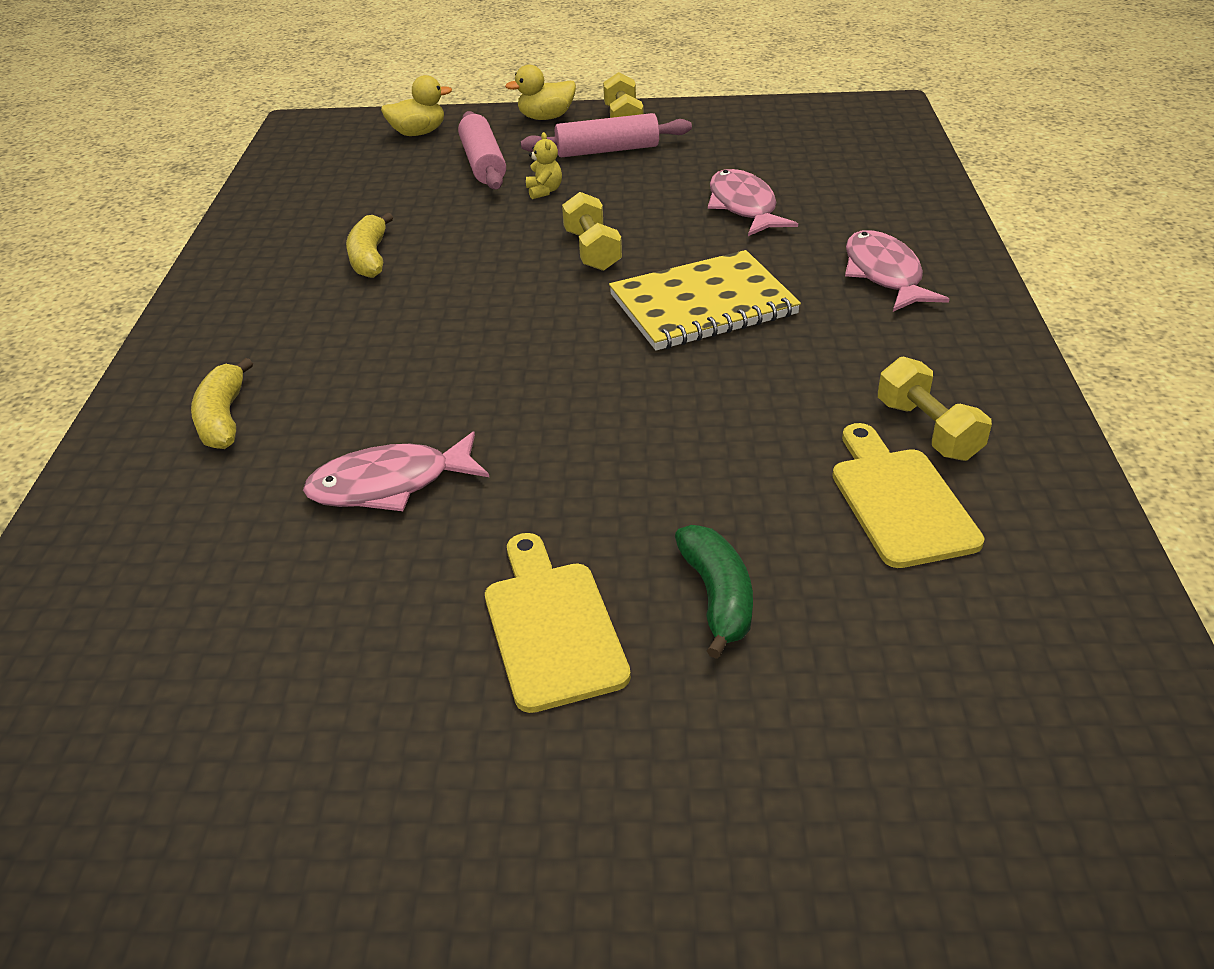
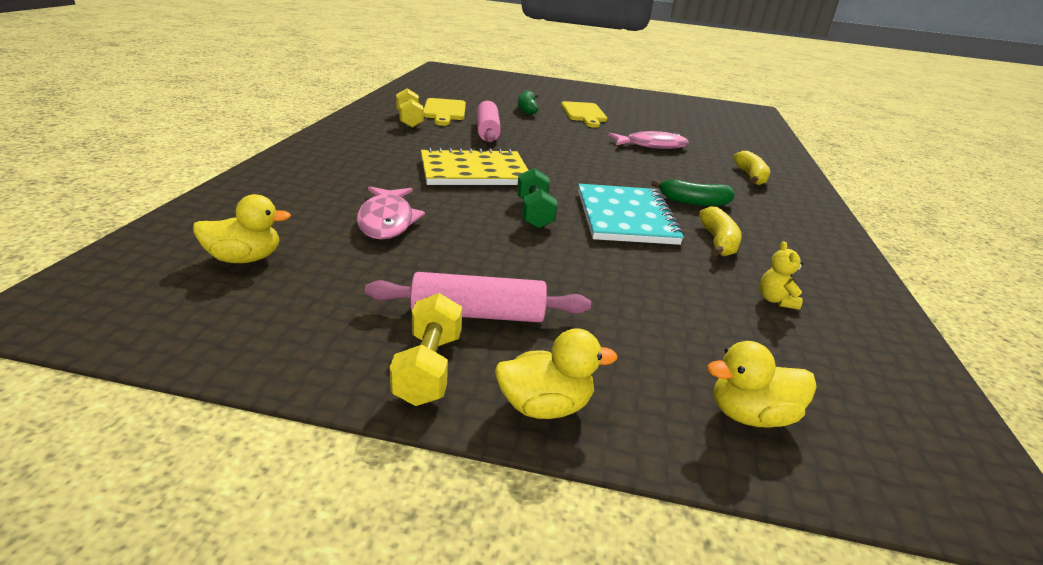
camera: 175 degrees left, 10 degrees down
pink rolling pin [458,111,506,189] -> pink rolling pin moved to [477,101,501,142]
yellow teddy bear [526,132,562,199] -> yellow teddy bear moved to [760,241,804,310]
yellow dumbbell [562,192,622,271] -> green dumbbell [517,168,558,229]
pink fish [845,230,950,312] -> none
none -> yellow duck [193,194,291,263]
none -> turquoise notebook [578,184,684,245]
none -> green banana [651,179,735,206]

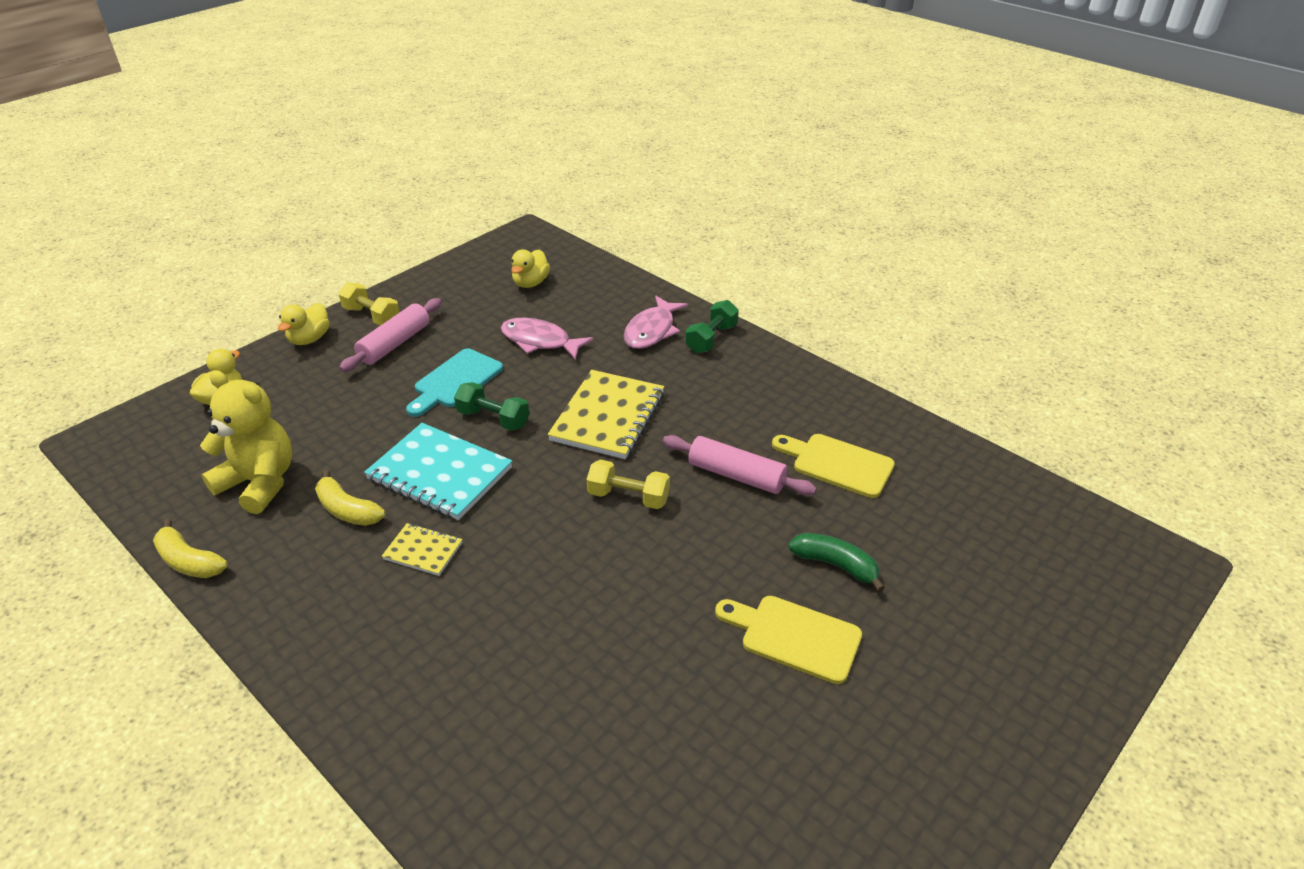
camera: 125 degrees right, 10 degrees up
yellow dumbbell [396,88,424,128] -> yellow dumbbell moved to [587,460,670,509]
pink fish [608,131,689,149] -> pink fish moved to [624,296,688,349]
green banana [651,179,735,206] -> yellow notebook [382,523,463,576]
yellow banana [733,151,770,185] -> yellow banana moved to [153,519,228,578]
yellow teddy bear [760,241,804,310] -> yellow teddy bear [200,370,292,514], size x2.45
none -> turquoise cutting board [406,349,503,417]
none -> green dumbbell [686,300,739,353]

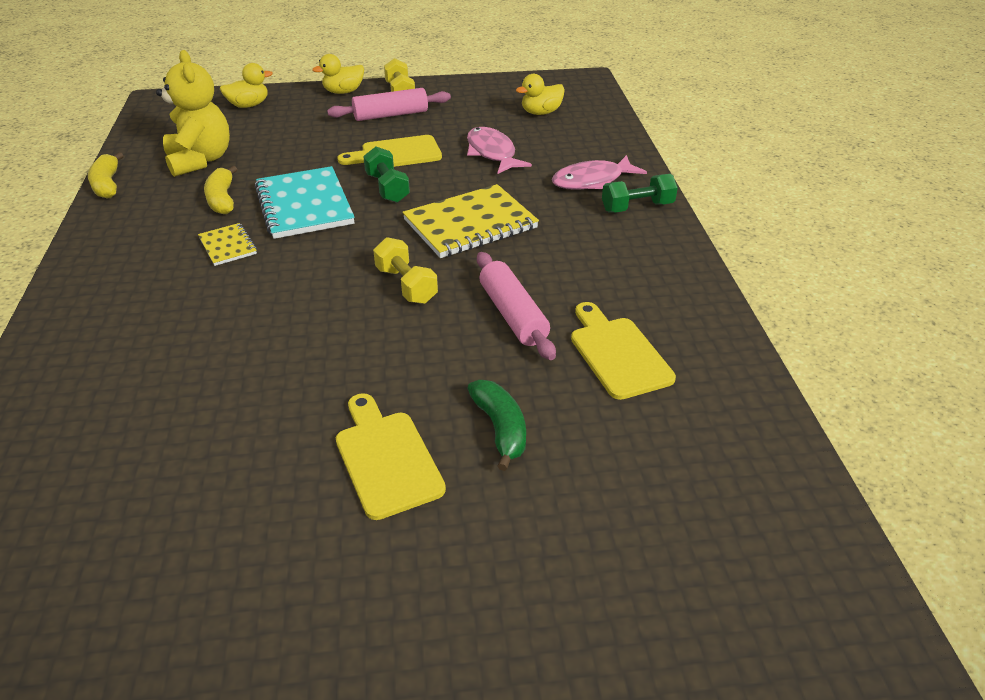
camera: 40 degrees right, 0 degrees up
turquoise cutting board [406,349,503,417] -> yellow cutting board [338,135,442,167]

